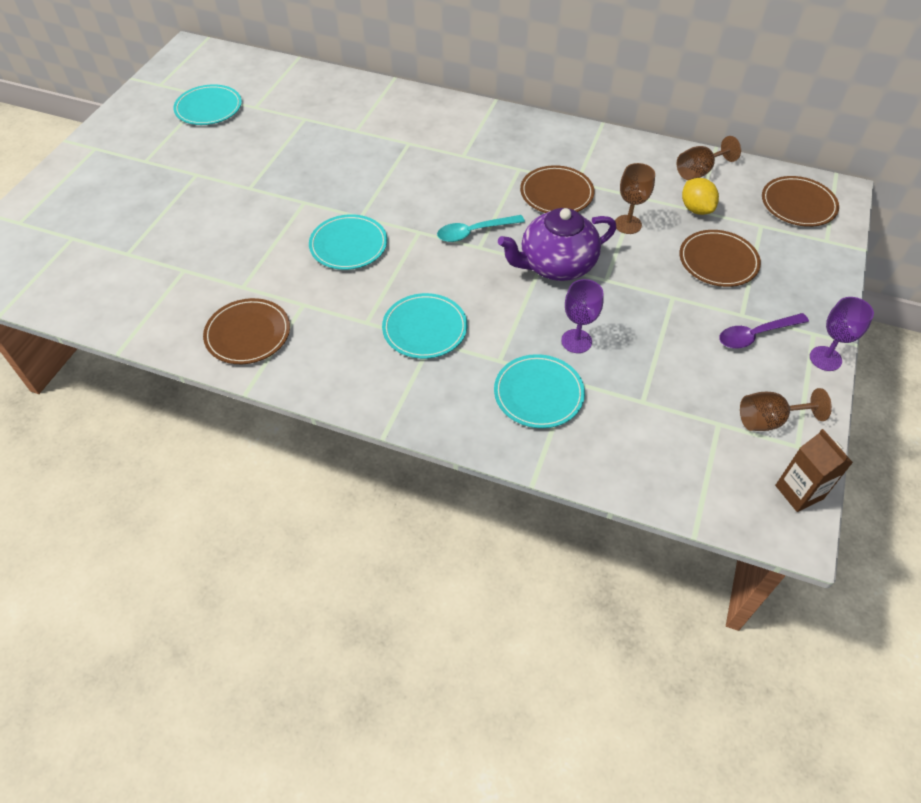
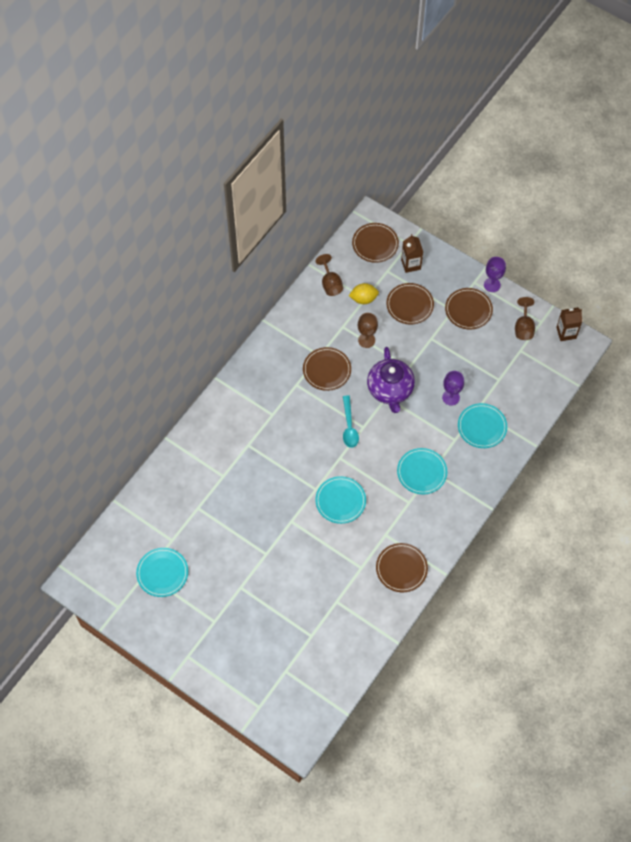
camera: 75 degrees left, 10 degrees up
purple spoon [719,313,809,349] -> brown plate [445,288,493,330]
none -> brown carton [401,234,423,273]

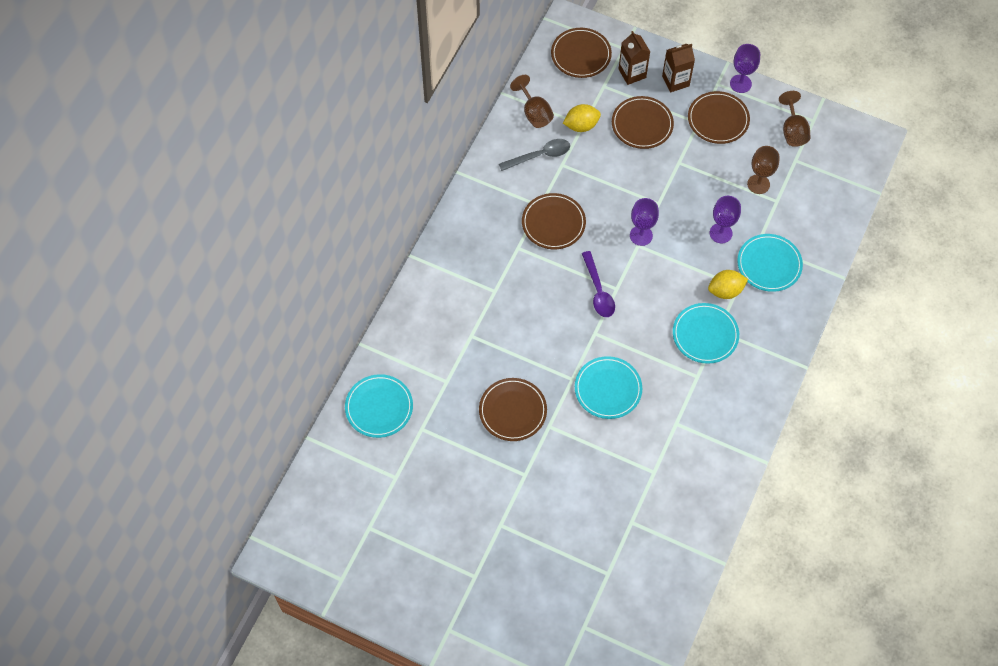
camera: 10 degrees left, 0 degrees up
turquoise plate [136,548,188,597] -> turquoise plate moved to [345,374,413,438]
turquoise spoon [343,395,359,448] -> purple spoon [582,251,615,317]
brown goblet [358,313,378,348] -> brown goblet moved to [747,146,780,194]
purple teapot [367,347,415,413] -> purple goblet [630,198,659,246]
brown plate [376,543,428,592] -> brown plate moved to [479,378,547,441]
brown carton [556,307,582,341] -> brown carton moved to [662,44,695,92]
none -> grey spoon [499,139,570,171]
none -> yellow lemon [708,270,748,299]

